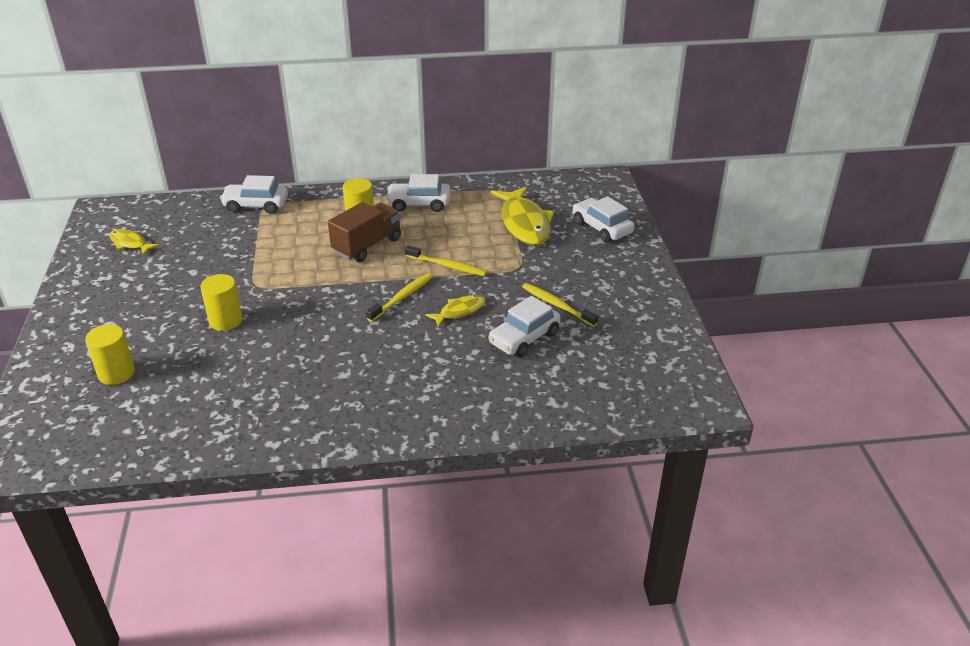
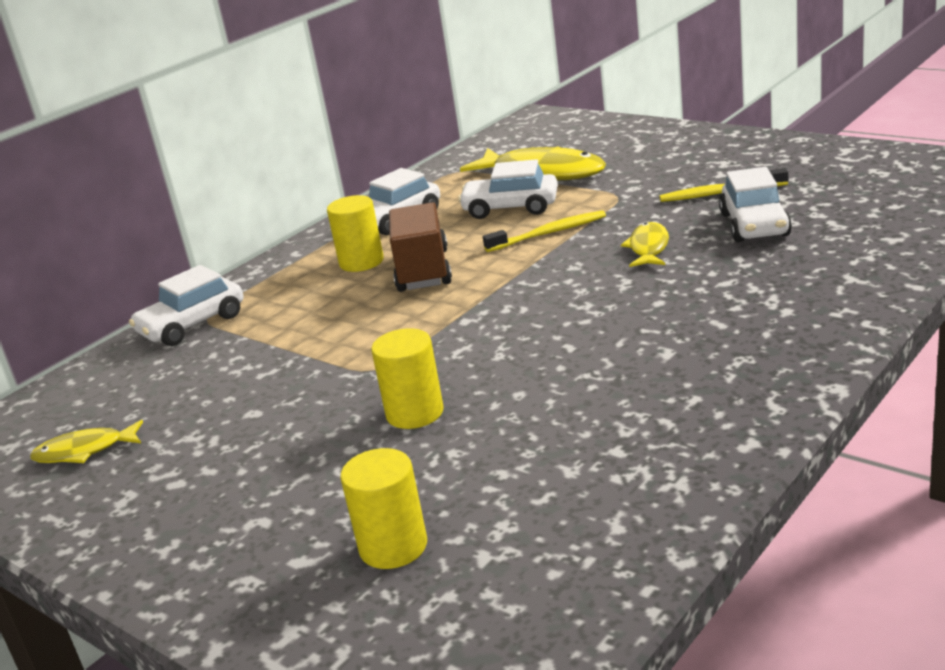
camera: 40 degrees left, 10 degrees down
yellow toothbrush [366,273,433,322] -> none
white car [573,196,635,242] -> white car moved to [458,159,558,219]

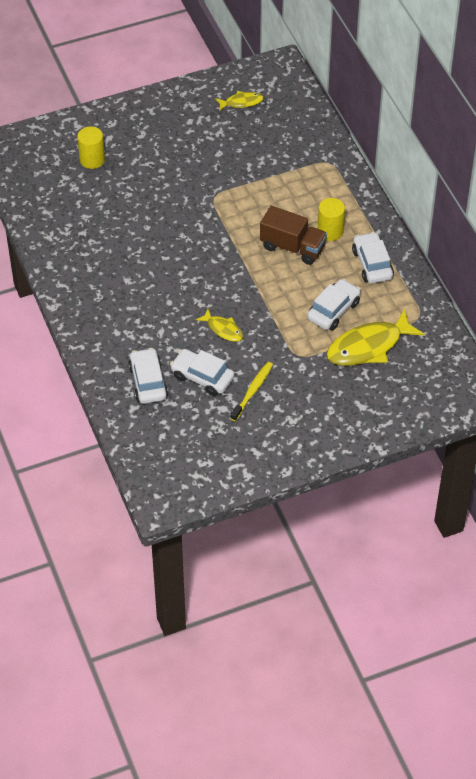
camera: 115 degrees right, 25 degrees up
yellow fish [30,420,143,463] -> yellow fish turned 60 degrees clockwise [215,91,264,111]
white car [129,265,243,346] -> white car moved to [128,348,168,404]
yellow cylinder [371,328,444,429] -> none
yellow toothbrush [483,210,606,252] -> none

